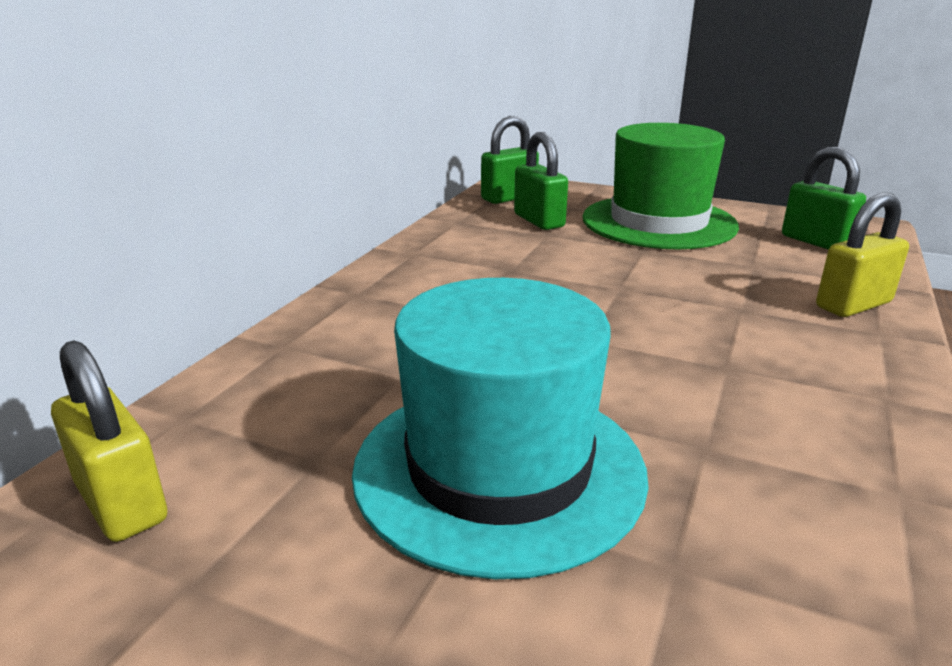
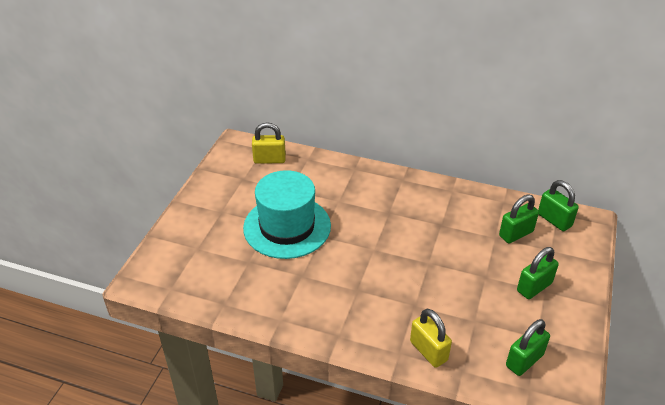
camera: 85 degrees right, 15 degrees up
yellow padlock [51,340,167,542] -> yellow padlock turned 45 degrees clockwise [252,123,286,164]
green hat [583,123,739,249] -> green padlock [517,247,559,299]

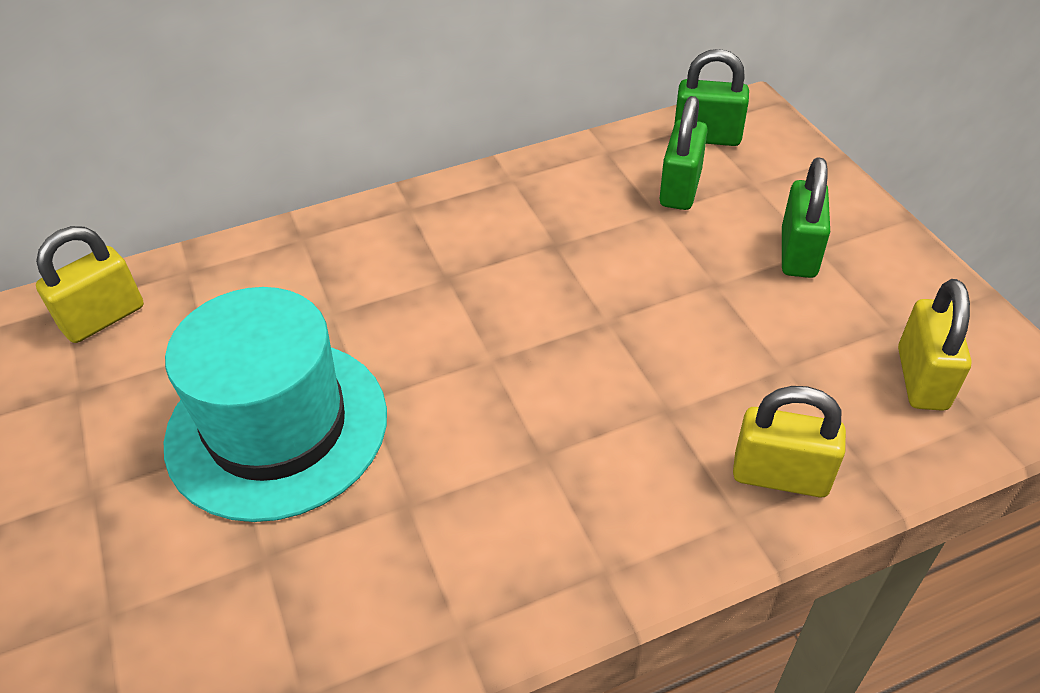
camera: 40 degrees left, 5 degrees up
green padlock [506,319,550,376] -> yellow padlock [898,279,971,411]

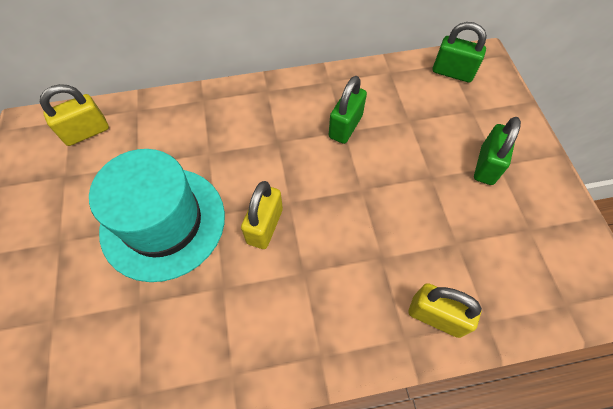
camera: 10 degrees right, 15 degrees up
green padlock [659,96,708,210] -> green padlock moved to [329,76,367,144]
yellow padlock [898,279,971,411] -> yellow padlock moved to [241,181,283,249]

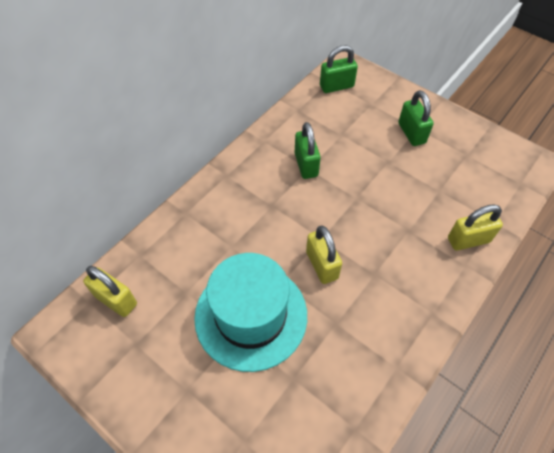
camera: 40 degrees left, 5 degrees down
yellow padlock [40,84,109,146] -> yellow padlock turned 75 degrees counterclockwise [83,266,137,317]

